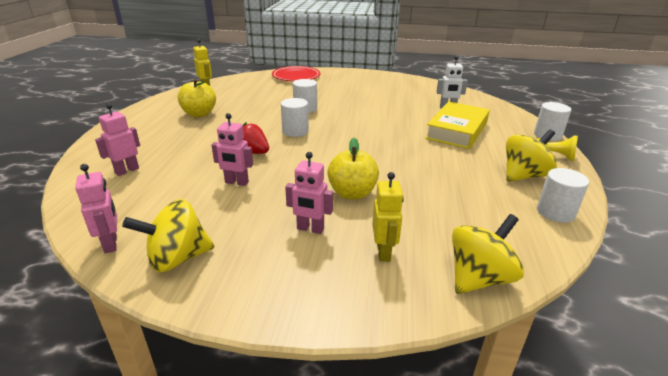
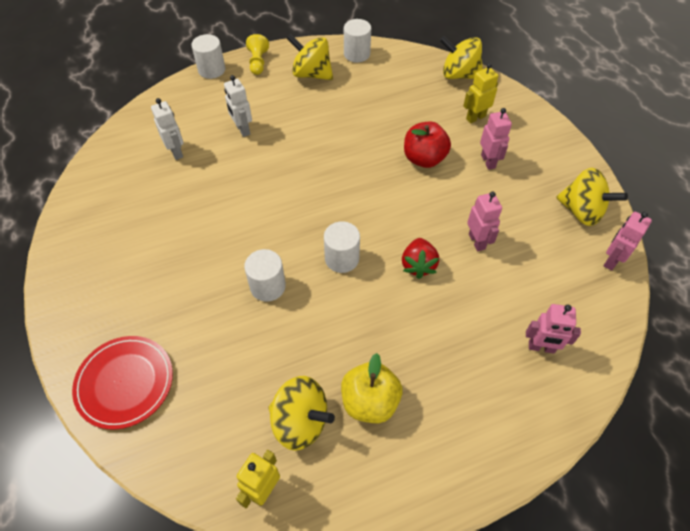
camera: 120 degrees left, 25 degrees up
yellow apple [327,138,379,199] -> red apple [404,122,451,168]
yellow book [425,101,490,149] -> white robot [224,75,252,137]
none -> yellow spinning top [268,376,335,451]

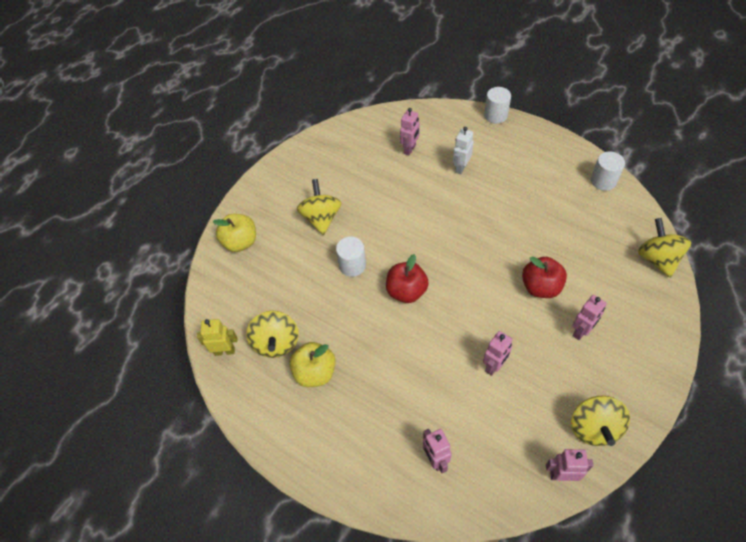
camera: 60 degrees right, 0 degrees up
red plate [72,336,173,430] -> yellow apple [213,214,256,252]
white robot [151,98,184,160] -> pink robot [400,108,420,155]
yellow pawn [246,34,269,75] -> none
yellow spinning top [286,34,333,80] -> yellow spinning top moved to [297,179,341,235]
white cylinder [324,221,360,273] -> red apple [386,254,429,303]
red strawberry [402,238,439,279] -> none
yellow robot [463,63,498,123] -> none

